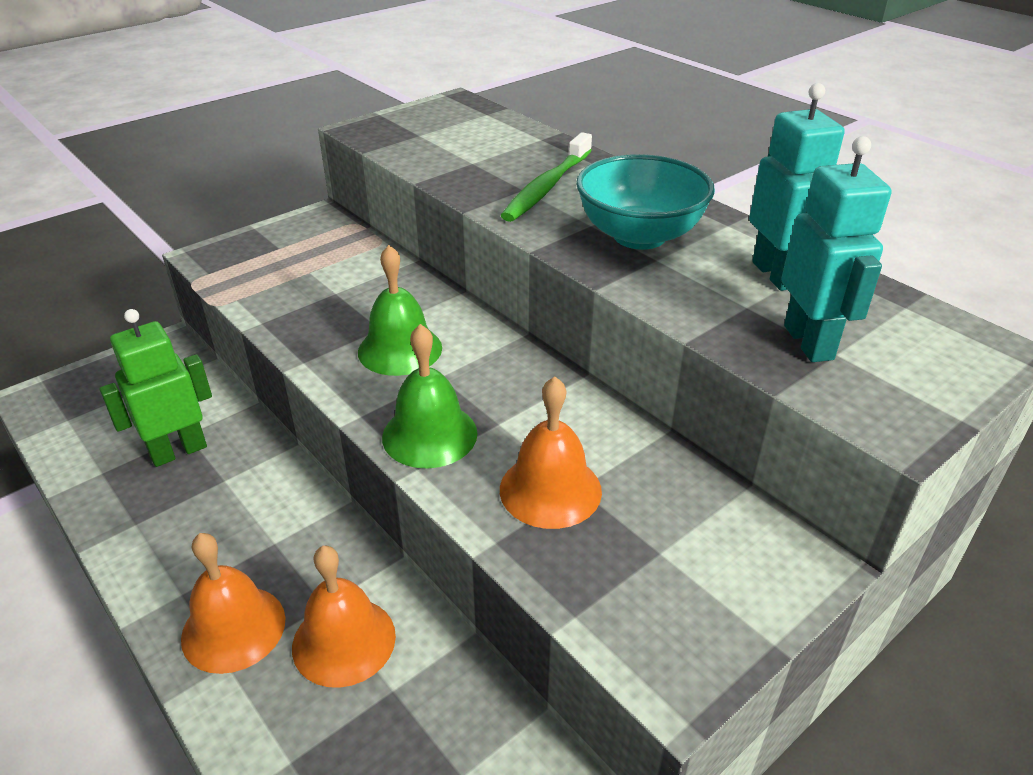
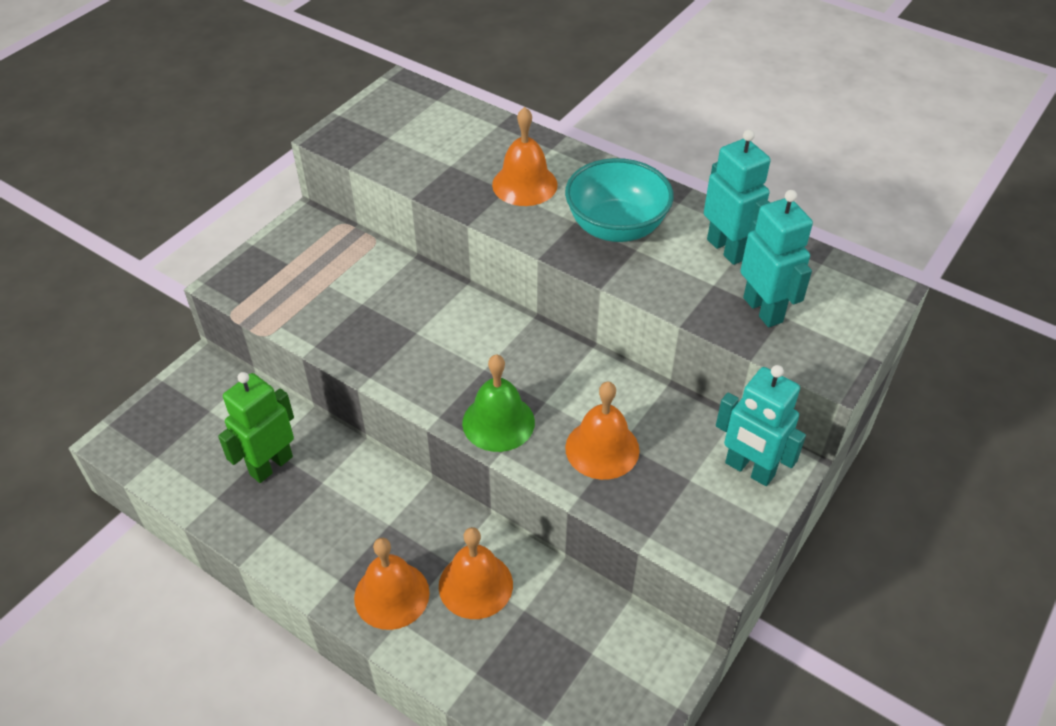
camera: 15 degrees left, 10 degrees up
green bell [358,245,442,376] -> none
green toothbrush [501,132,592,222] -> orange bell [492,107,558,206]
none -> turquoise robot [716,365,806,486]

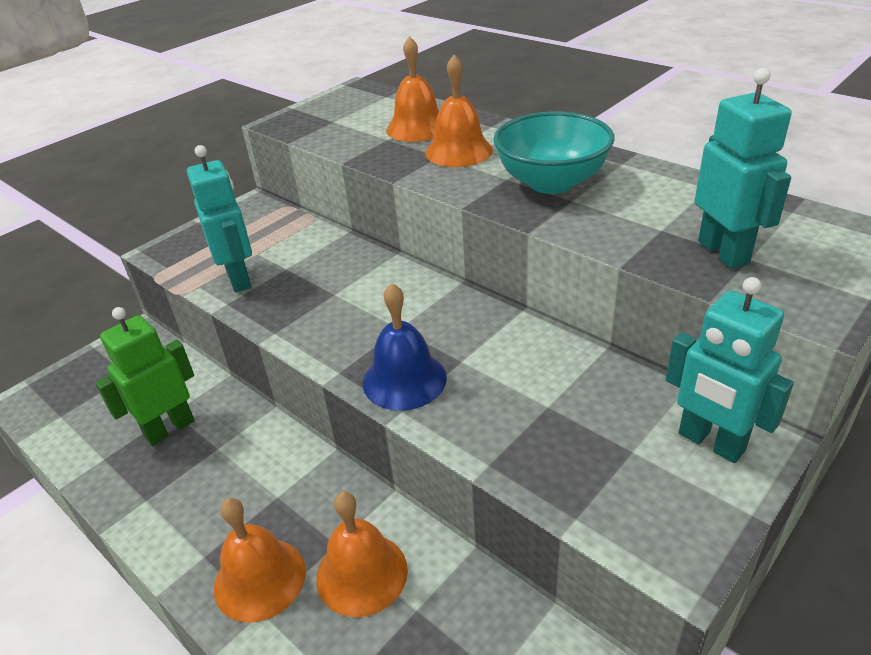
camera: 10 degrees right, 10 degrees down
green bell [462,355,535,452] -> blue bell [363,283,447,411]
orange bell [565,382,640,480] -> orange bell moved to [386,36,439,142]
turquoise robot [704,129,771,265] -> turquoise robot moved to [187,145,252,292]

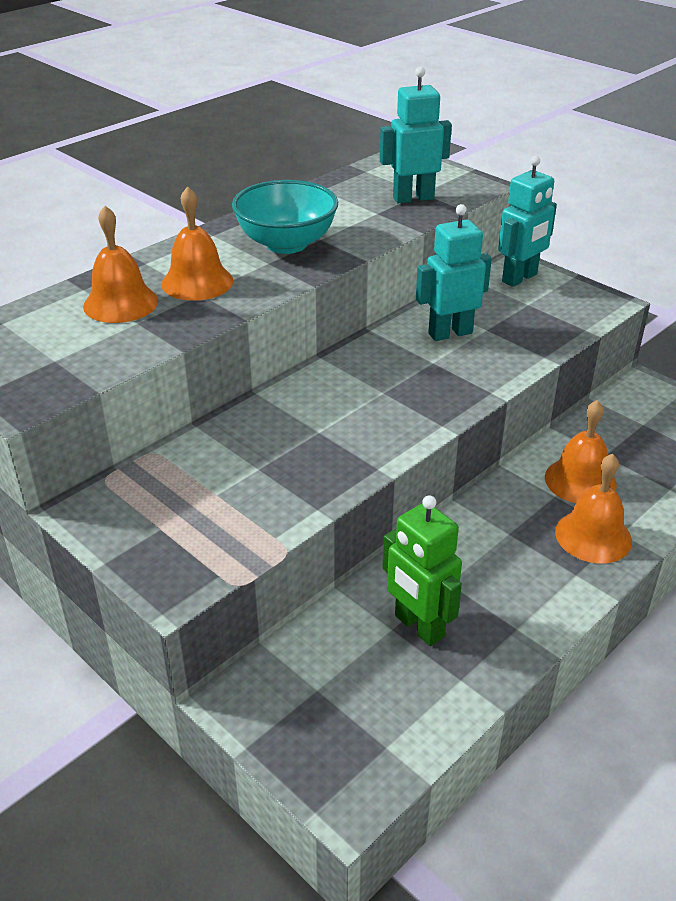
camera: 90 degrees left, 0 degrees up
turquoise robot [187,145,252,292] -> turquoise robot moved to [416,204,492,341]
blue bell [363,283,447,411] -> none

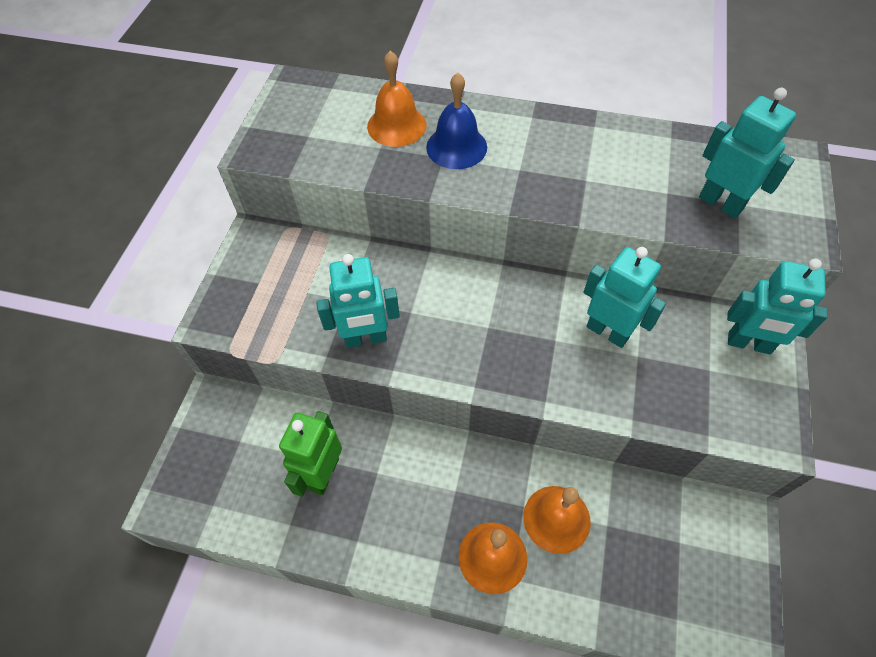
camera: 60 degrees right, 20 degrees up
orange bell [161,186,233,301] -> blue bell [426,73,487,169]
turquoise bowl [232,180,338,254] -> none
none -> turquoise robot [316,254,400,348]

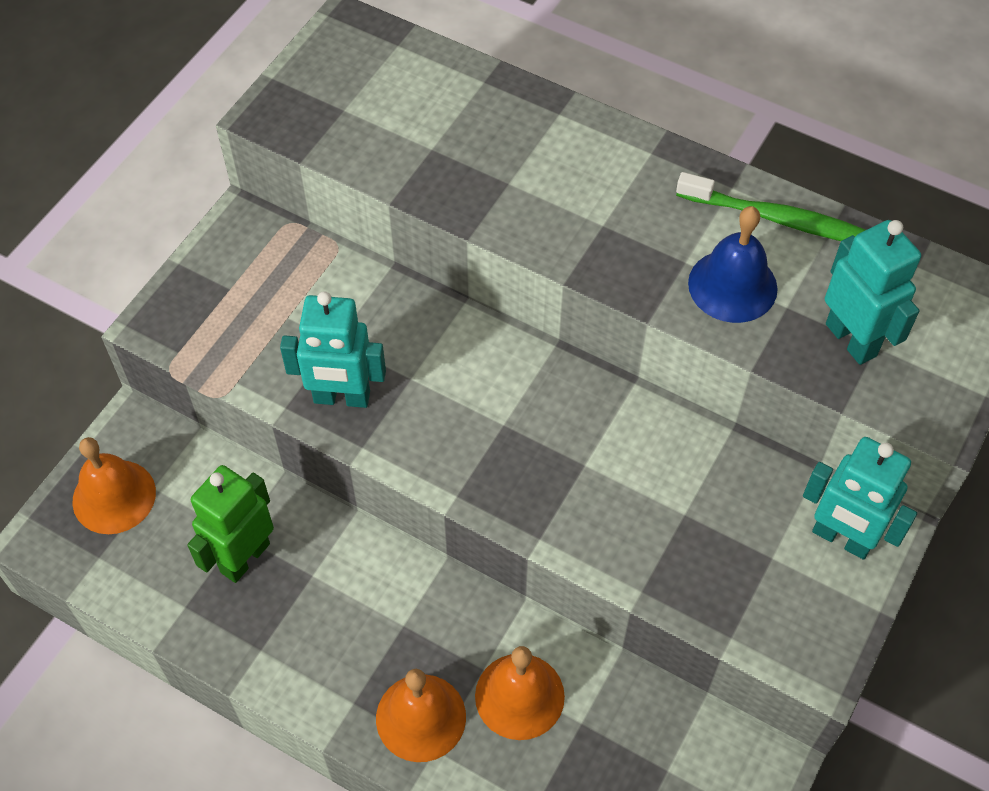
camera: 15 degrees right, 0 degrees up
orange bell [367,51,427,147] -> orange bell moved to [72,437,156,534]
blue bell [426,73,487,169] -> blue bell moved to [688,206,778,323]
turquoise robot [584,247,666,348] -> none
none -> green toothbrush [676,172,865,241]

